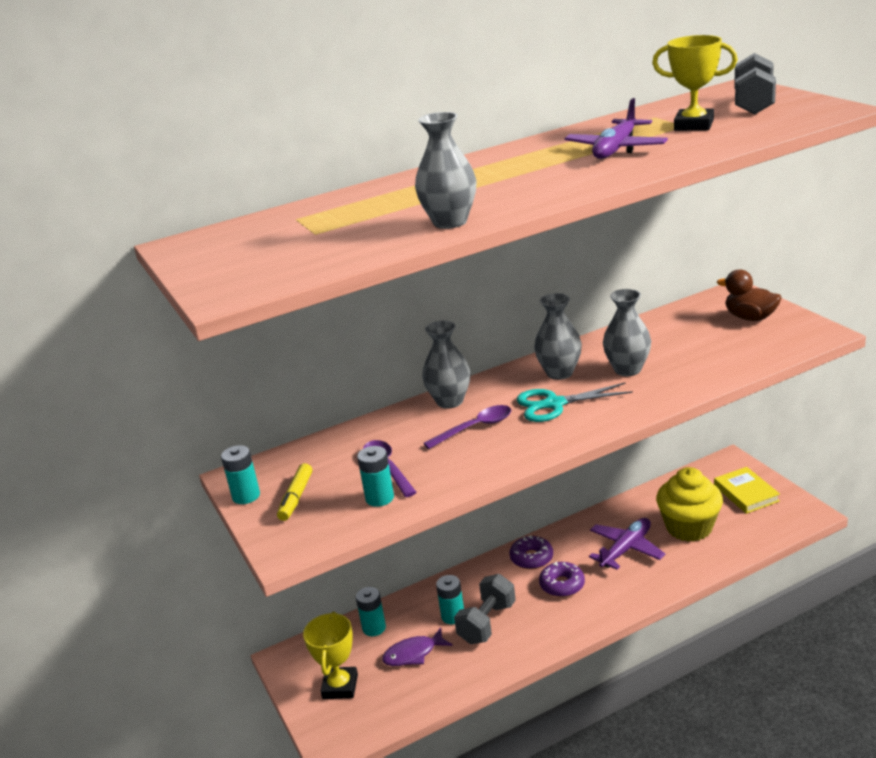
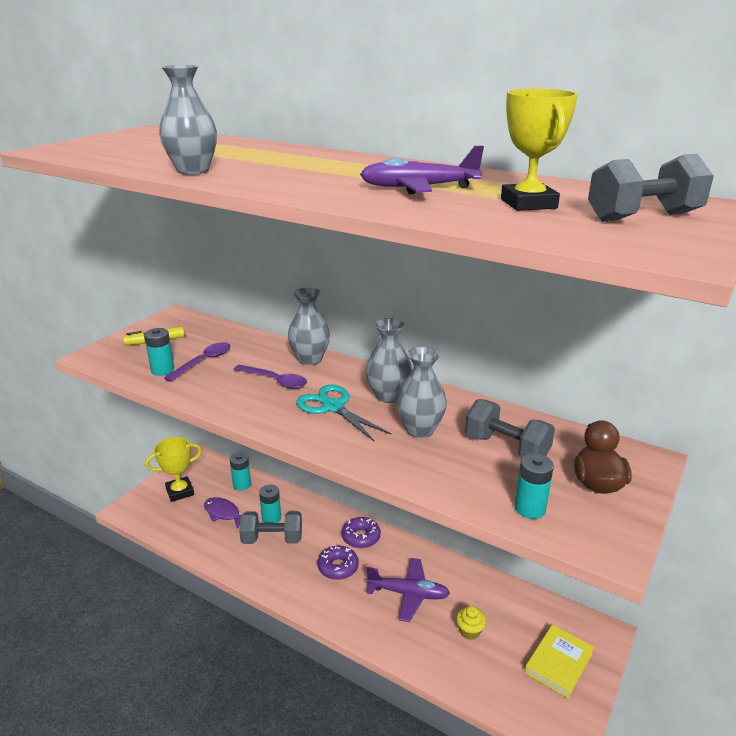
camera: 55 degrees right, 0 degrees up
turquoise battery [221,445,260,504] -> turquoise battery moved to [515,453,554,519]
yellow cupcake [656,467,723,542] -> yellow cupcake [456,606,486,640], size x0.44
none -> grey dumbbell [465,399,555,458]

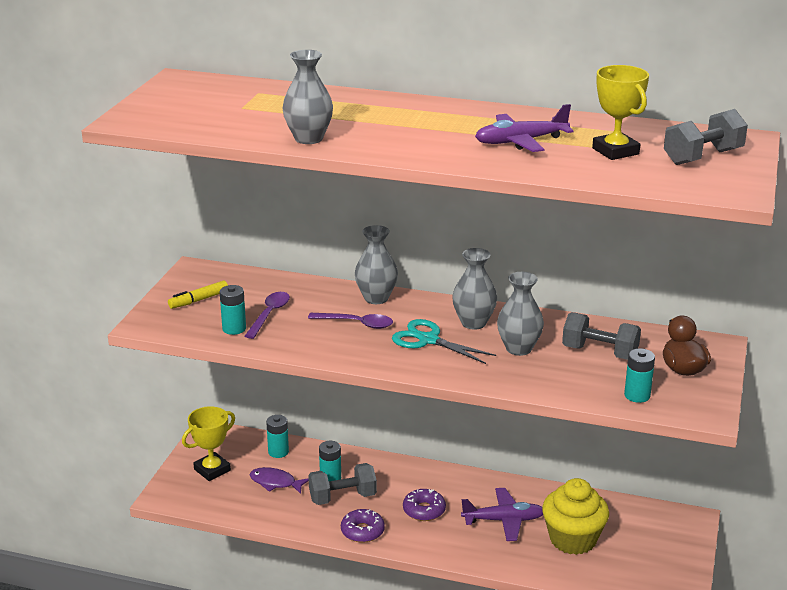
camera: 15 degrees left, 0 degrees up
purple donut [342,517,381,548] -> purple donut moved to [341,509,385,543]
yellow cupcake [456,606,486,640] -> yellow cupcake [542,478,609,555], size x2.29
yellow book [524,624,594,698] -> none

